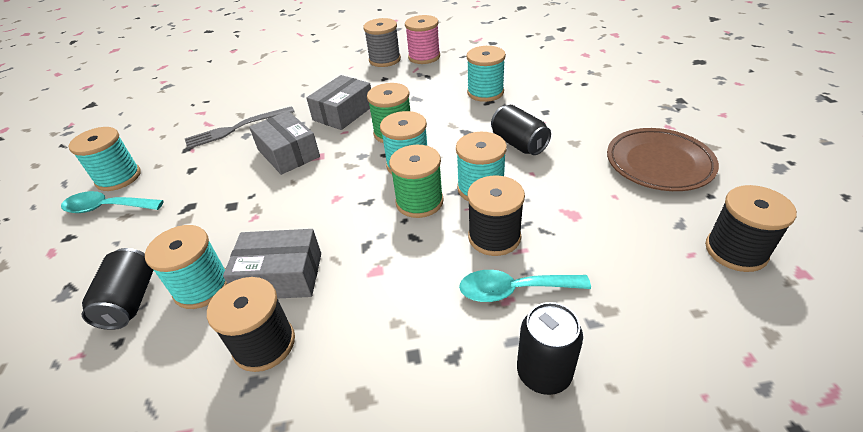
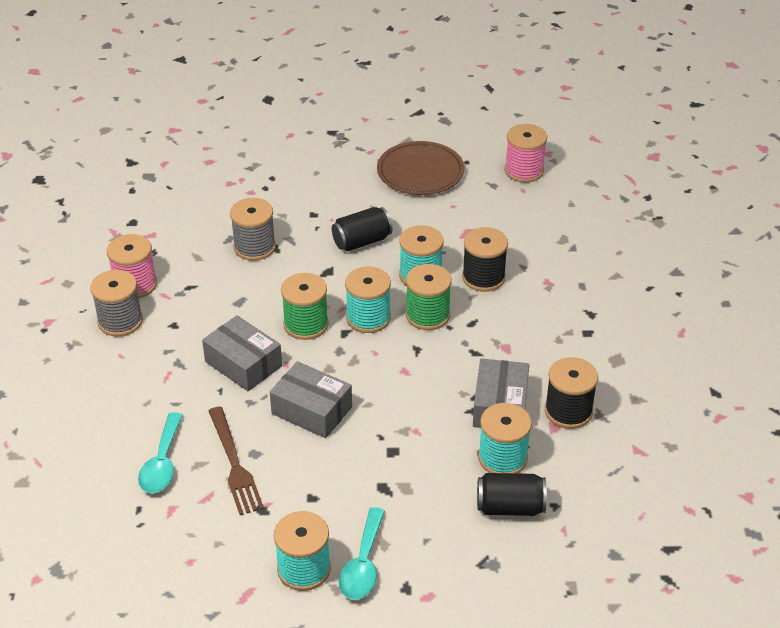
camera: 85 degrees left, 0 degrees up
grey fork [185,106,295,149] -> brown fork [209,406,264,515]
grey box [249,111,320,175] -> grey box turned 60 degrees clockwise [270,361,352,438]
turquoise spoon [459,270,591,302] -> turquoise spoon moved to [138,412,183,493]
turquoise spool [466,46,506,102] -> grey spool [230,198,276,261]
black can [517,302,583,395] -> none
black spool [705,185,797,272] -> pink spool [504,124,547,183]

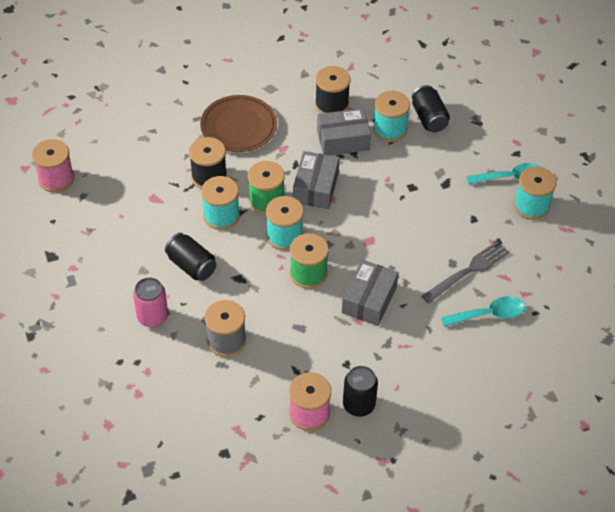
camera: 110 degrees left, 10 degrees up
grey spool [90,270,143,337] -> black can [343,366,378,417]
brown fork [209,406,264,515] -> grey fork [421,241,510,304]
grey box [270,361,352,438] -> grey box moved to [293,151,339,209]
brown plate [377,141,464,195] -> brown plate moved to [200,95,277,152]
none -> pink can [133,277,168,328]

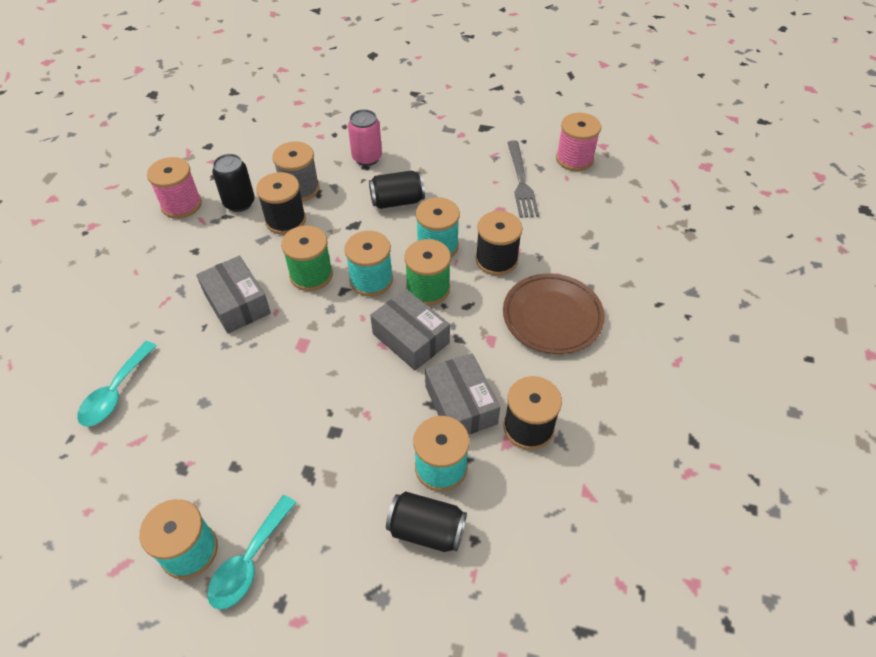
camera: 125 degrees right, 0 degrees up
grey box [317,108,371,155] -> grey box turned 45 degrees counterclockwise [425,353,500,435]
black can [343,366,378,417] -> black can moved to [212,154,255,212]
grey fork [421,241,510,304] -> grey fork moved to [507,140,539,218]
none -> black spool [256,172,306,235]

